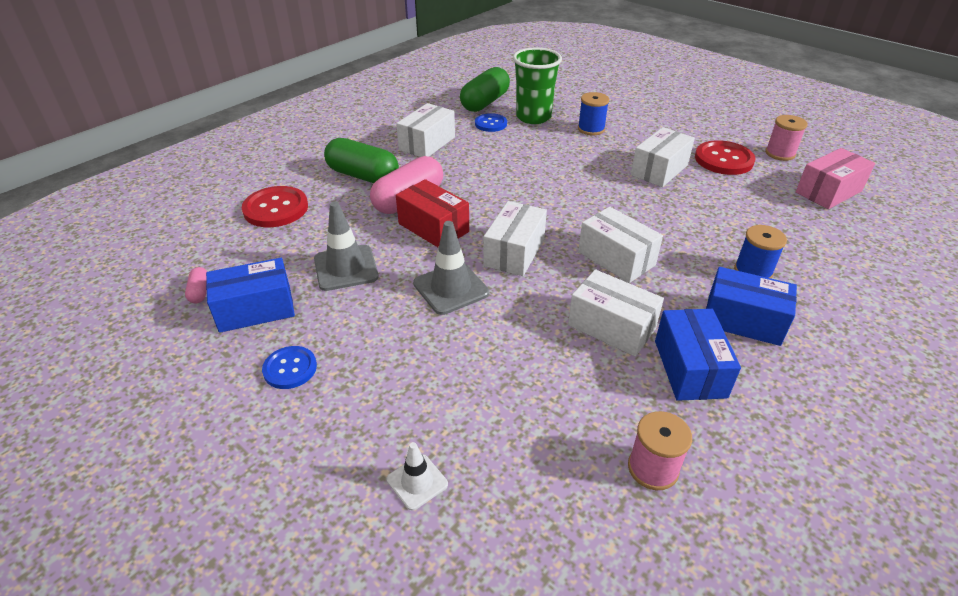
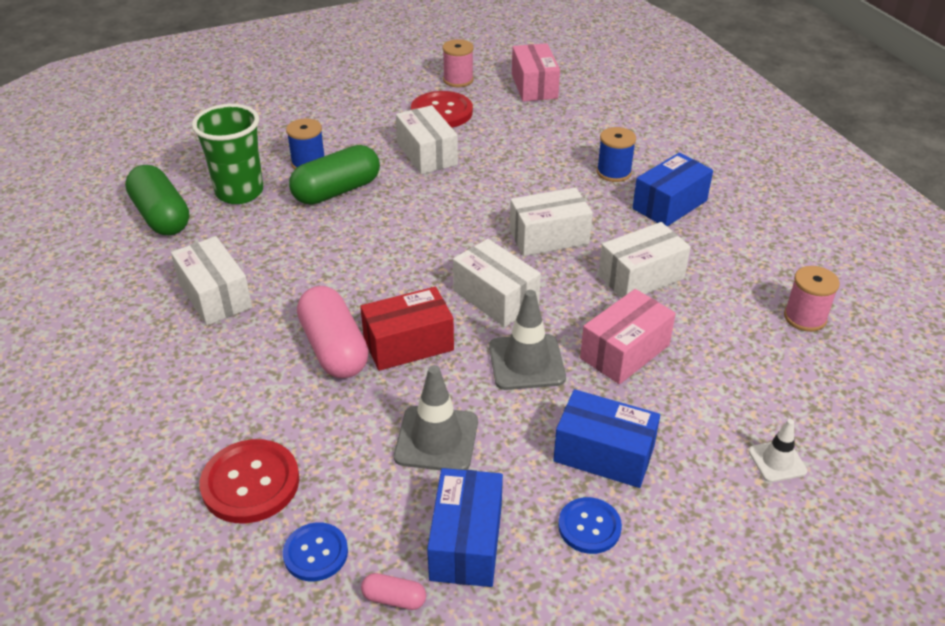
camera: 65 degrees left, 0 degrees up
green capsule [324,138,399,183] -> green capsule moved to [289,145,380,205]
blue button [475,113,507,132] -> blue button moved to [283,522,348,582]
blue box [655,309,741,401] -> blue box moved to [553,389,660,488]
none -> pink box [580,289,676,384]

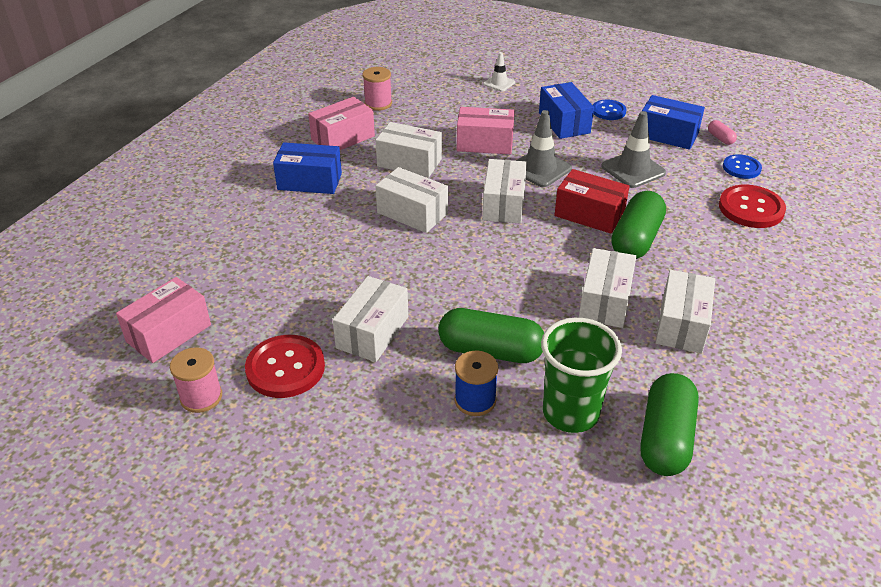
camera: 130 degrees left, 0 degrees up
pink capsule [297,286,369,378] -> green capsule [611,191,666,259]
blue box [427,468,503,587] -> blue box turned 60 degrees clockwise [642,95,705,150]
blue spool [597,127,636,182] -> none
none -> pink box [308,97,375,150]
none -> white box [579,248,636,328]

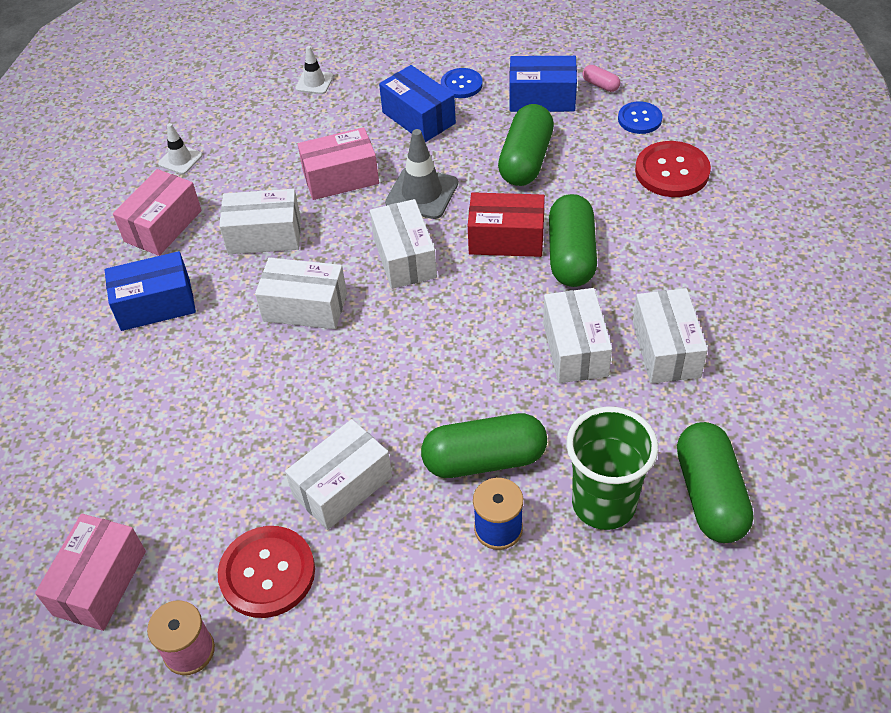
camera: 20 degrees left, 10 degrees up
white box [333,276,408,362] -> white box turned 45 degrees clockwise [285,419,392,530]
pink spool [363,67,392,111] -> white traffic cone [158,123,202,174]
grey traffic cone [602,111,666,188] -> green capsule [498,104,554,186]

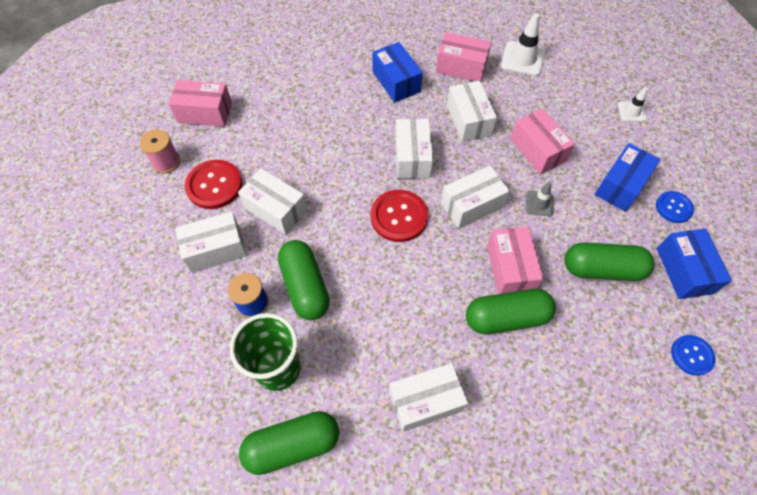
camera: 75 degrees right, 10 degrees up
white traffic cone [158,123,202,174] -> white traffic cone [501,13,545,76], size x1.70
grey traffic cone [385,129,458,219] -> grey traffic cone [526,182,554,217], size x0.59
red box [468,192,545,257] -> pink box [487,227,543,294]
white box [543,288,612,383] -> white box moved to [175,211,247,273]
pink capsule [583,65,620,92] -> none
red button [635,141,711,197] -> red button moved to [371,190,428,242]

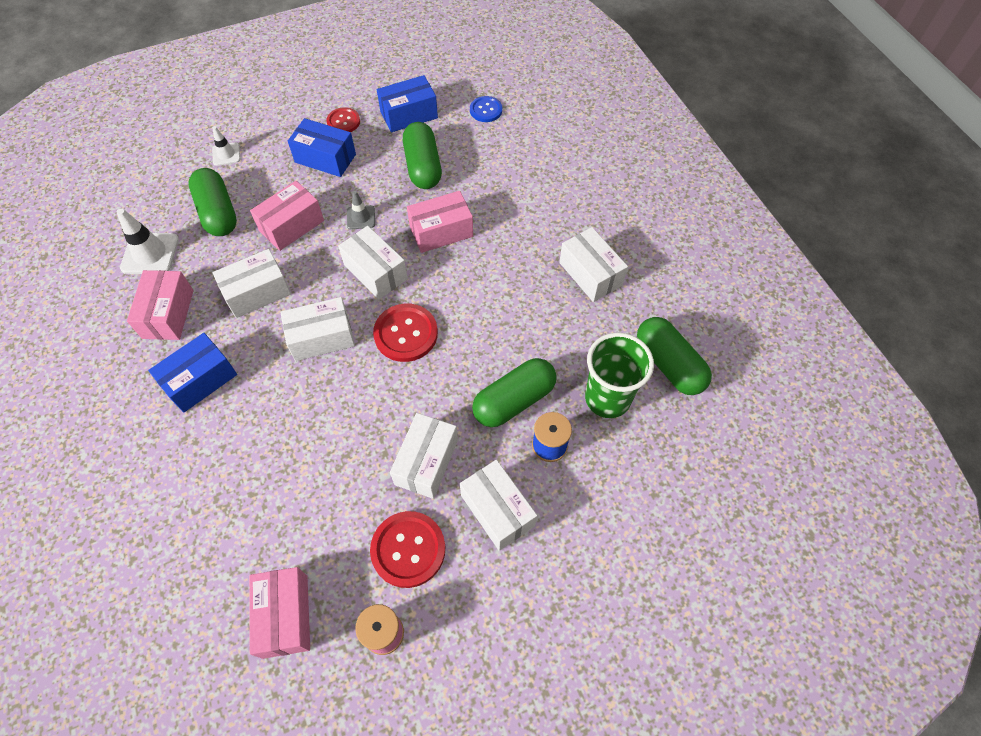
camera: 105 degrees left, 0 degrees up
green capsule [466,289,556,334] -> green capsule moved to [188,168,237,236]
blue button [656,191,694,223] -> red button [326,107,360,132]

